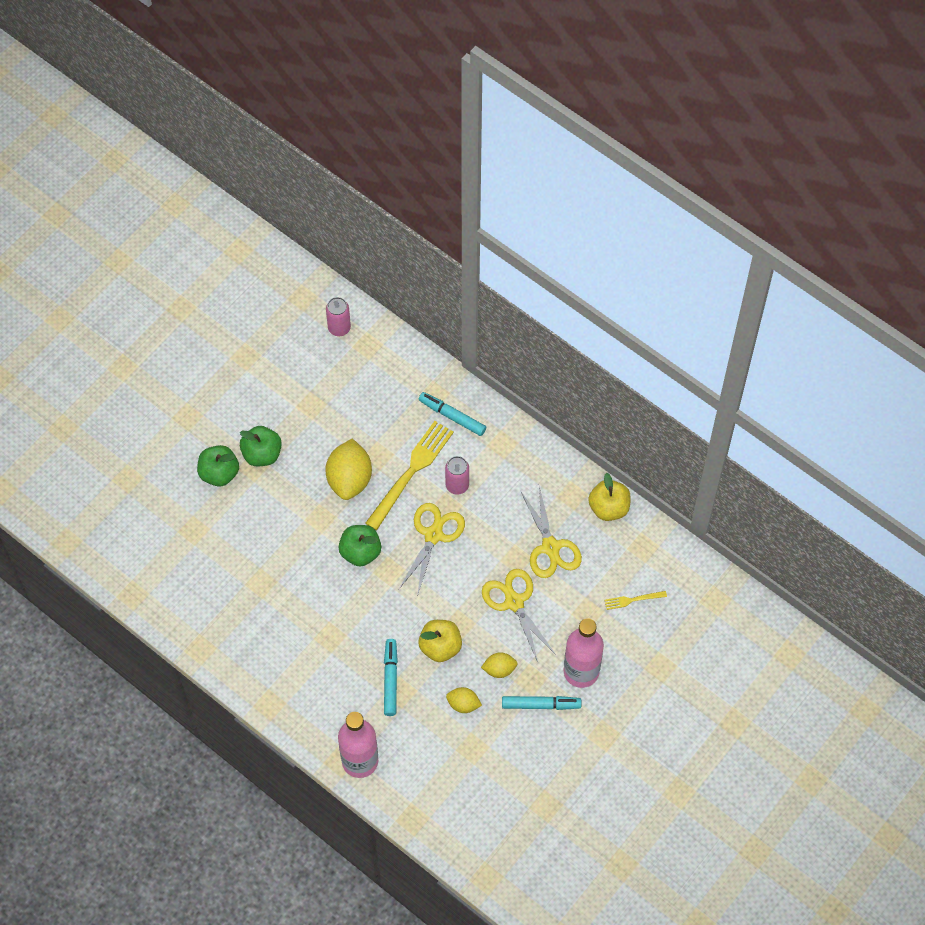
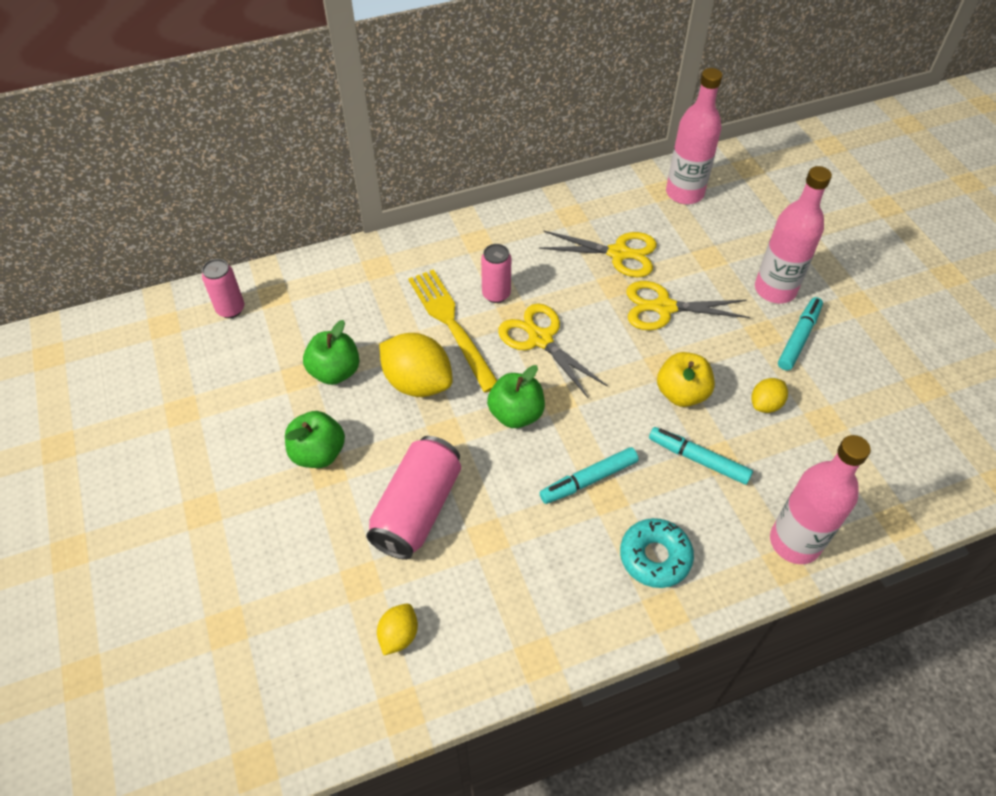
camera: 60 degrees left, 10 degrees down
green apple [197,445,239,487] -> green apple moved to [303,320,359,385]
turquoise marker [418,392,486,436] -> turquoise marker moved to [540,447,639,504]
yellow lemon [481,652,518,678] -> yellow lemon moved to [377,604,418,655]
yellow apple [588,473,631,521] -> none
yellow fork [604,591,667,610] -> none
none -> pink can [366,436,461,560]
none -> turquoise donut [620,518,694,588]
none -> pink bottle [666,68,722,204]

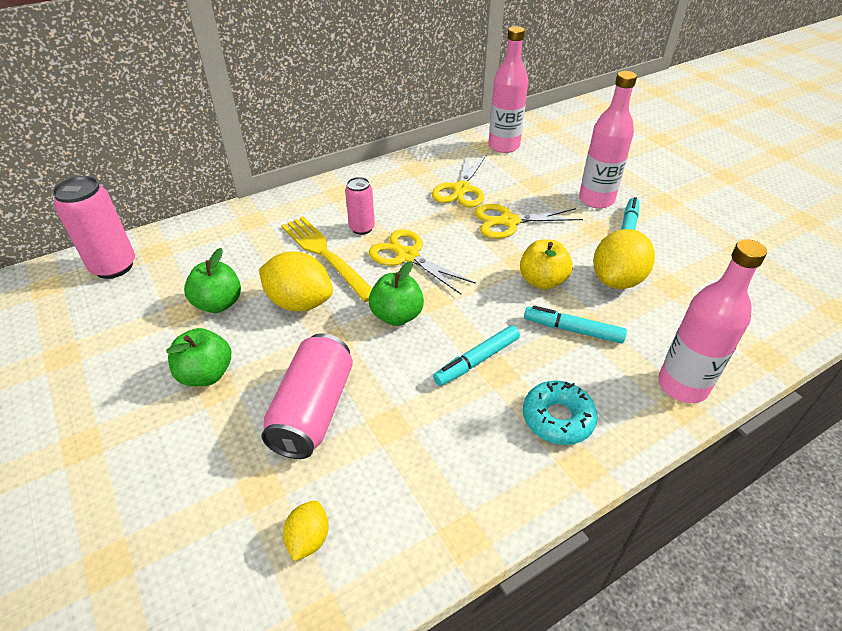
camera: 10 degrees left, 10 degrees down
pink can [202,259,244,318] -> pink can [52,176,135,279], size x1.64
yellow scissors [539,230,657,277] -> yellow scissors turned 105 degrees clockwise [432,153,486,208]
yellow lemon [752,378,788,413] -> yellow lemon [593,229,655,289], size x1.89

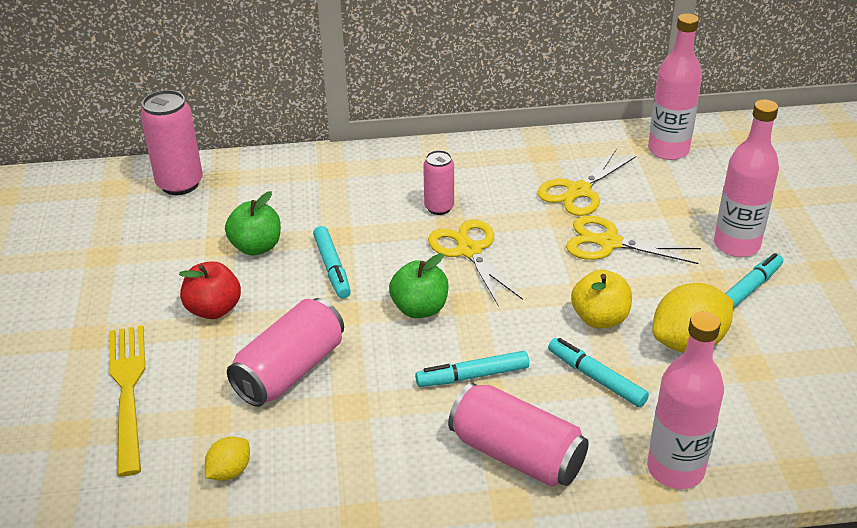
camera: 25 degrees right, 5 degrees down
green apple [166,328,231,386] -> red apple [179,261,241,319]
yellow lemon [259,251,333,311] -> turquoise marker [313,226,351,298]
yellow fork [281,216,372,302] -> yellow fork moved to [109,325,145,477]
turquoise donut [523,381,598,445] -> pink can [448,383,589,487]

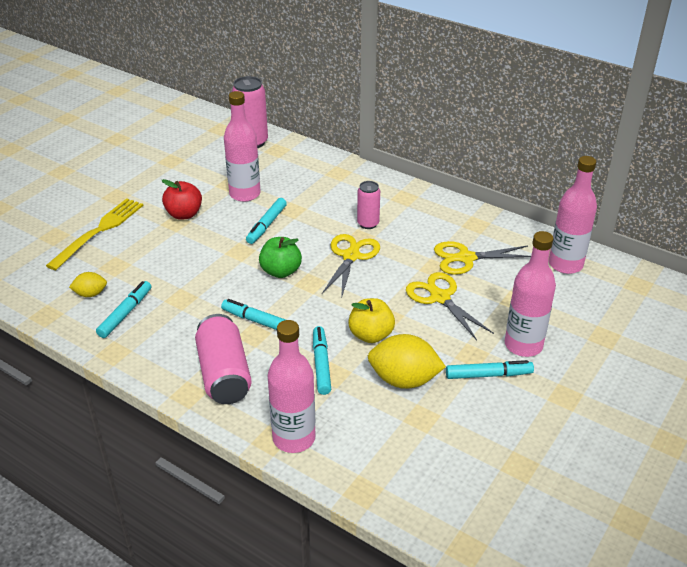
camera: 40 degrees right, 0 degrees up
green apple [225,191,281,255] -> pink bottle [224,91,261,202]
pink can [227,298,344,407] -> none
none -> turquoise marker [96,281,151,338]

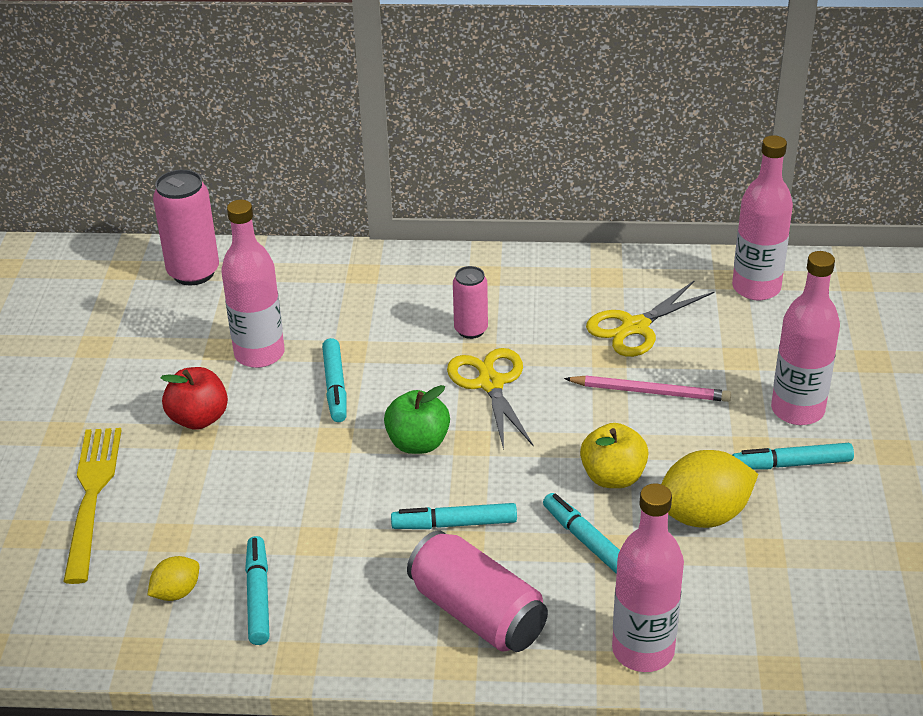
camera: 30 degrees left, 0 degrees up
yellow scissors [406,272,494,340] -> pink pencil [564,376,731,402]
turquoise marker [446,360,534,379] -> turquoise marker turned 150 degrees counterclockwise [732,443,854,469]

